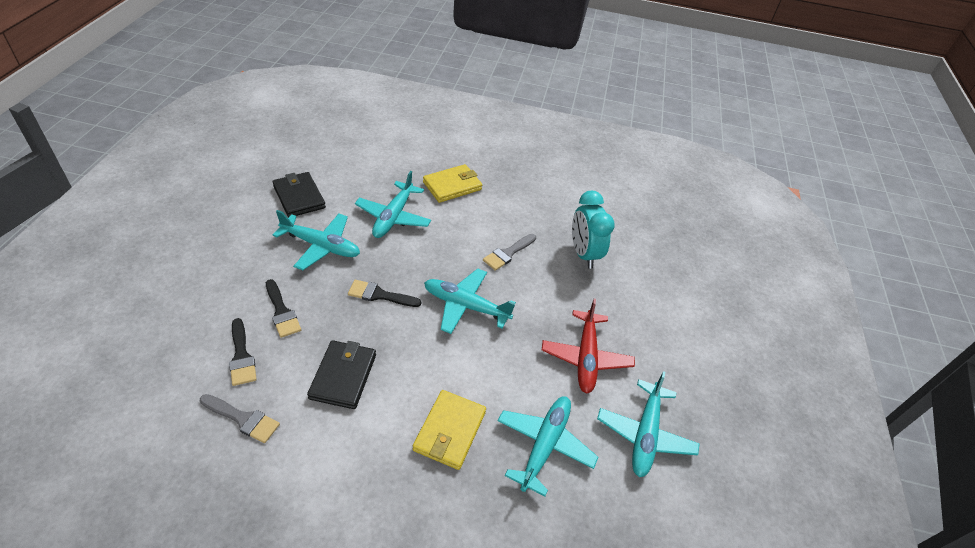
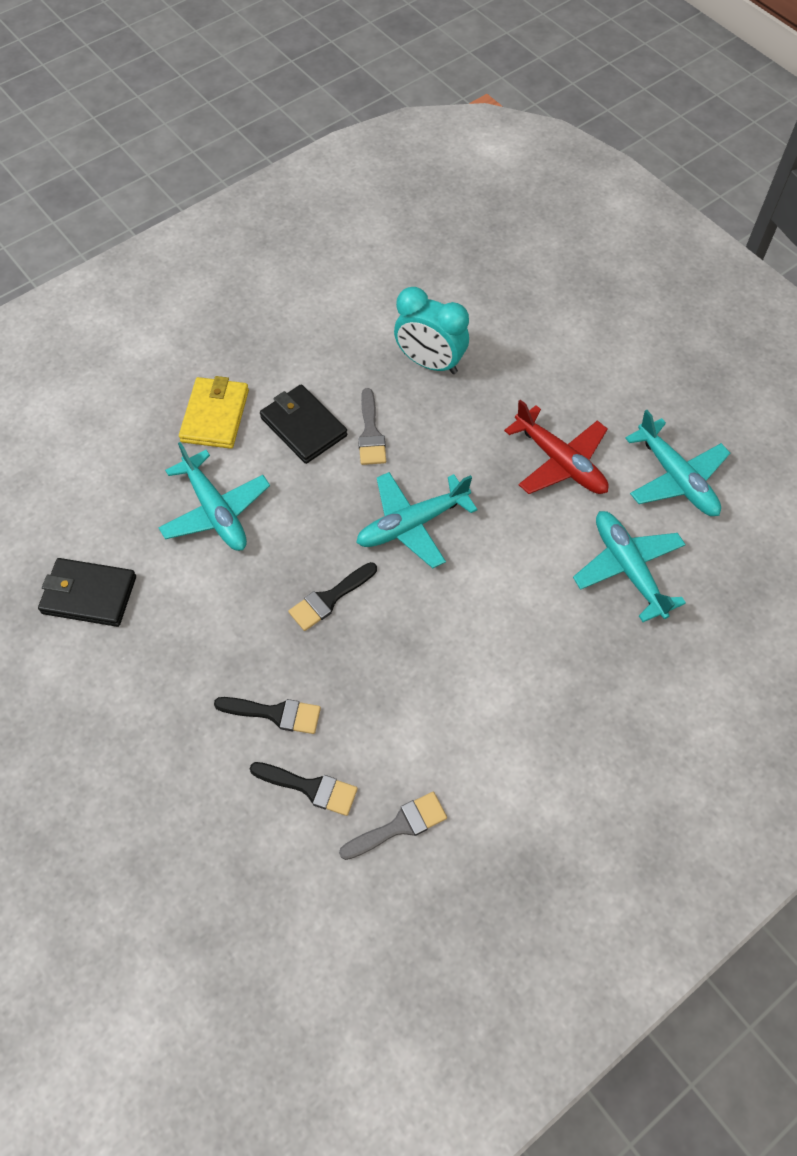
camera: 45 degrees left, 15 degrees up
turquoise plane [273,210,360,270] -> none
black wallet [307,340,376,409] -> black wallet moved to [260,384,347,464]
yellow wallet [413,390,486,470] -> none

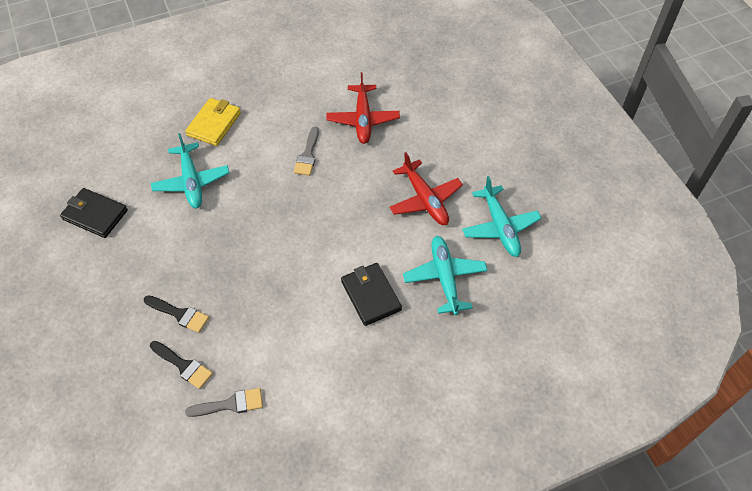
camera: 15 degrees right, 5 degrees down
black wallet [260,384,347,464] -> black wallet moved to [341,263,402,326]
black brush [288,562,377,631] -> none
turquoise plane [356,472,477,568] -> none
turquoise clock [394,287,469,374] -> red plane [327,72,400,144]

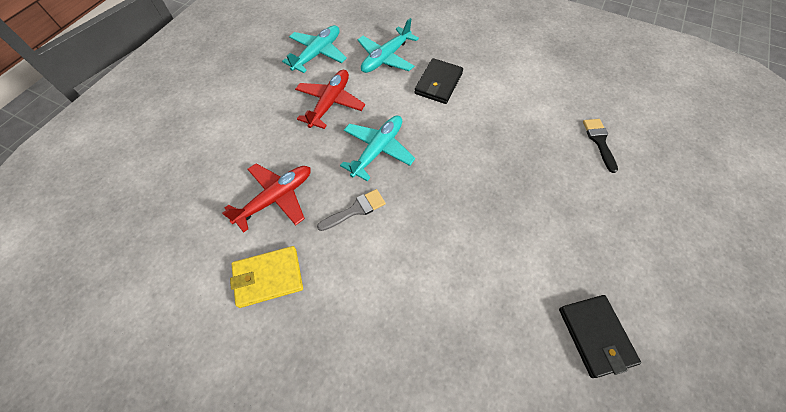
camera: 130 degrees left, 5 degrees up
black brush [144,295,209,333] -> none
turquoise plane [151,133,229,208] -> turquoise plane moved to [340,116,415,181]
yellow wallet [185,98,241,146] -> yellow wallet moved to [230,246,303,308]
grey brush [185,388,263,417] -> none

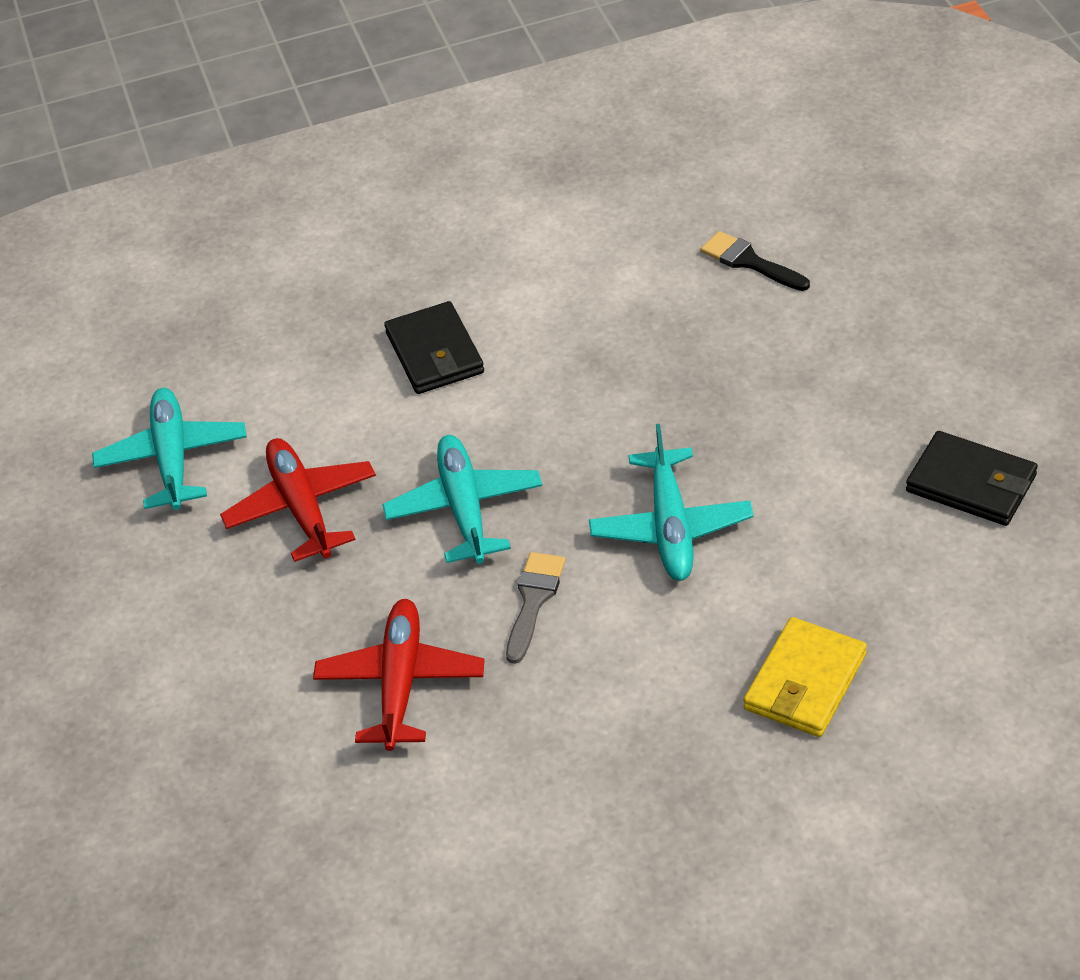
camera: 40 degrees left, 15 degrees down
yellow wallet [230,246,303,308] -> yellow wallet moved to [743,617,867,737]
turquoise plane [357,18,419,73] -> turquoise plane moved to [589,424,753,581]

